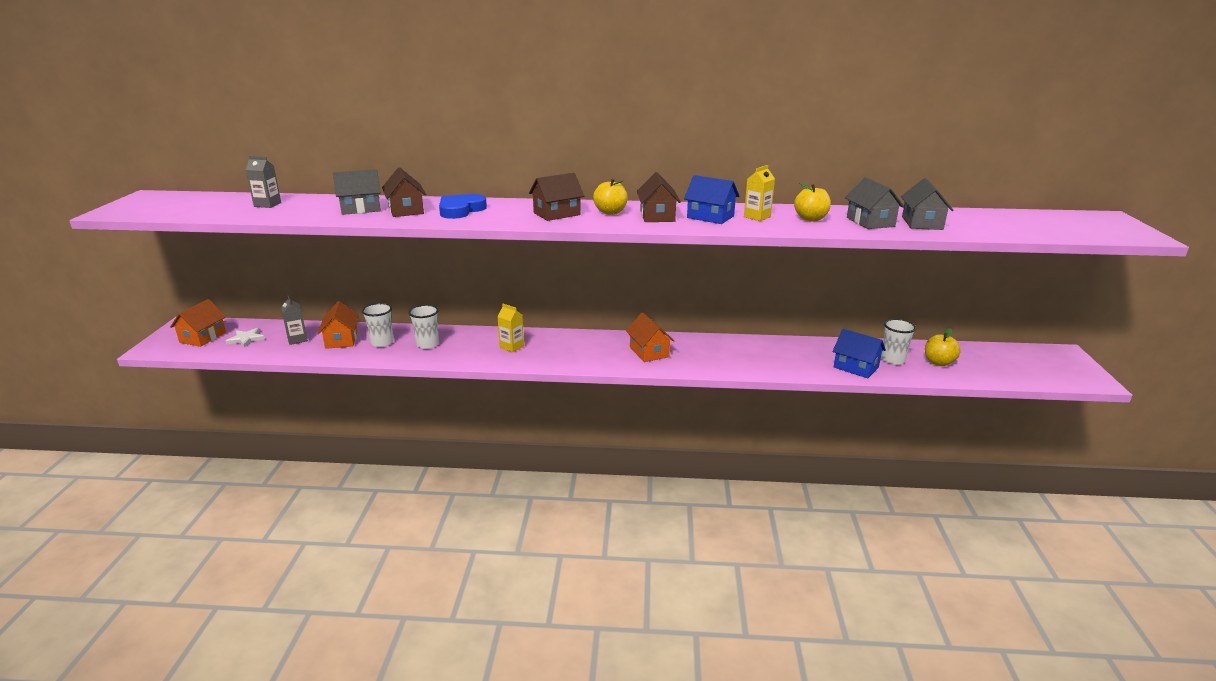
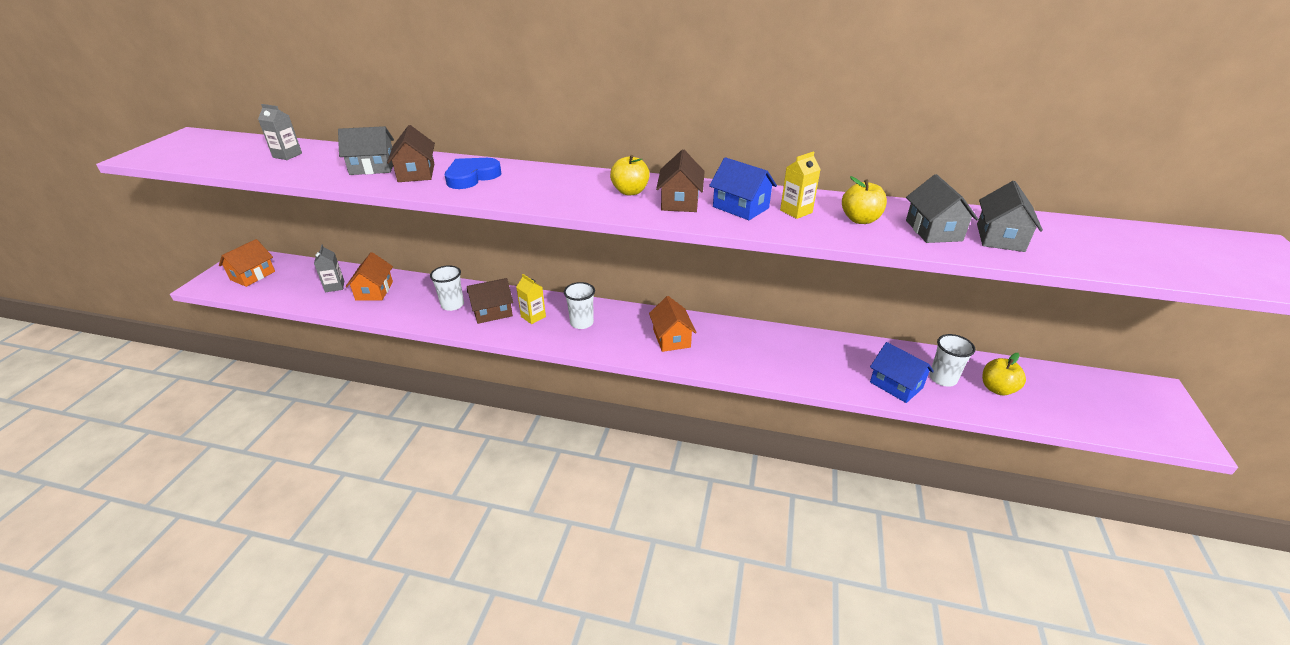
camera: 10 degrees right, 10 degrees up
white star [225,328,265,348] -> none
white cup [362,303,393,347] -> white cup moved to [564,282,595,329]
brown house [529,173,584,221] -> brown house moved to [467,278,513,324]

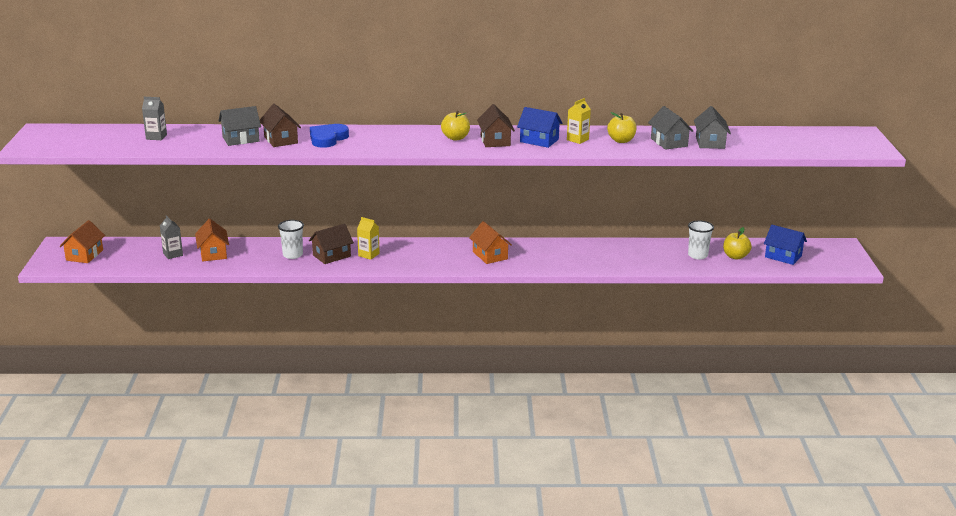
camera: 15 degrees left, 10 degrees down
white cup [564,282,595,329] -> none
blue house [870,342,934,403] -> blue house moved to [764,225,807,265]

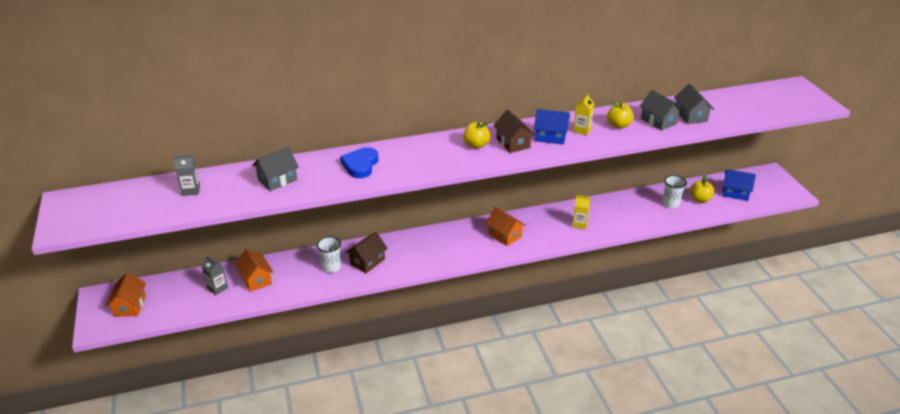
camera: 15 degrees left, 10 degrees up
brown house [260,104,301,147] -> none
yellow carton [357,217,380,260] -> yellow carton moved to [572,195,590,229]

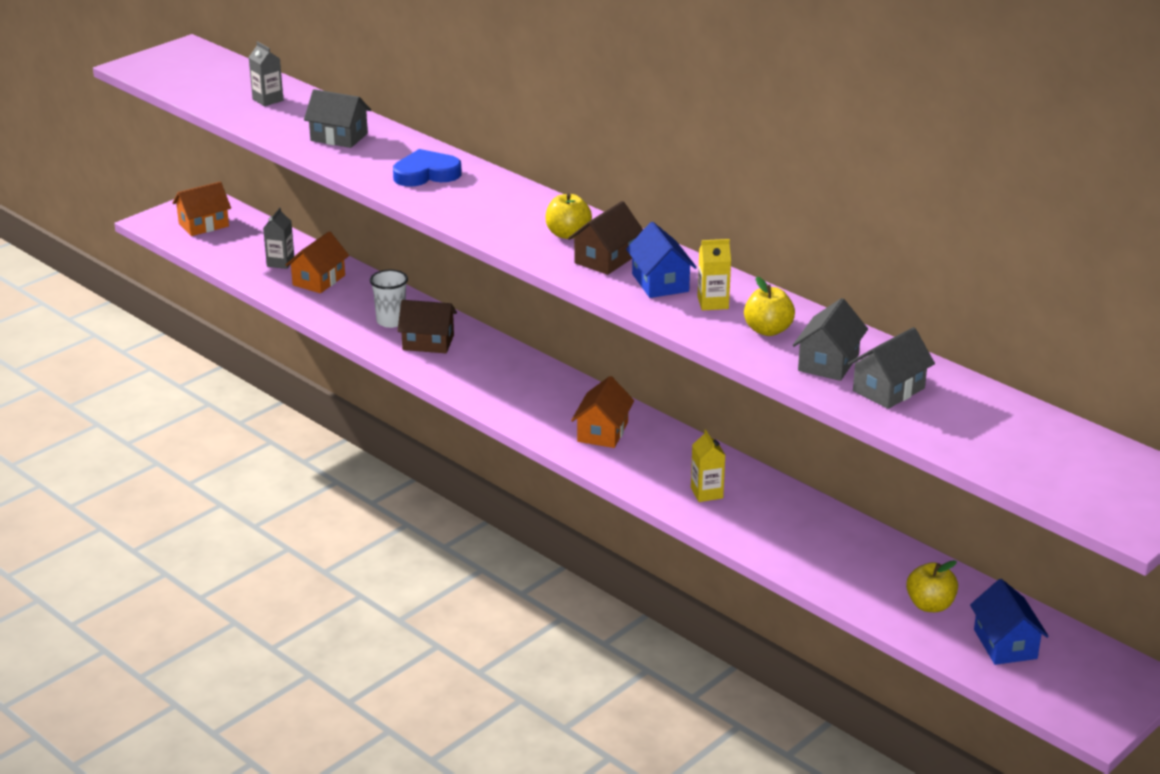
camera: 60 degrees right, 5 degrees down
white cup [663,175,687,208] -> none

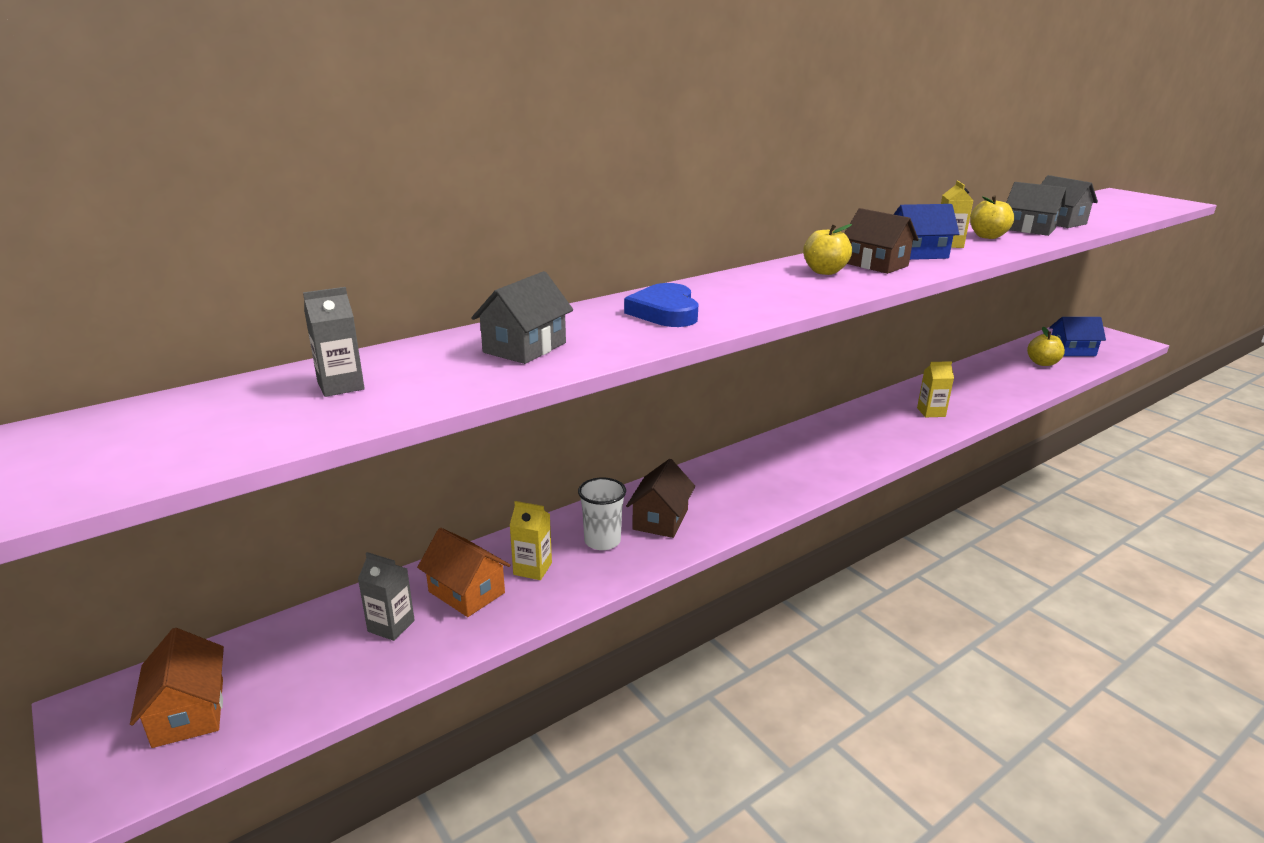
camera: 80 degrees left, 5 degrees down
orange house [571,376,634,448] -> none
none -> yellow carton [509,501,552,580]

